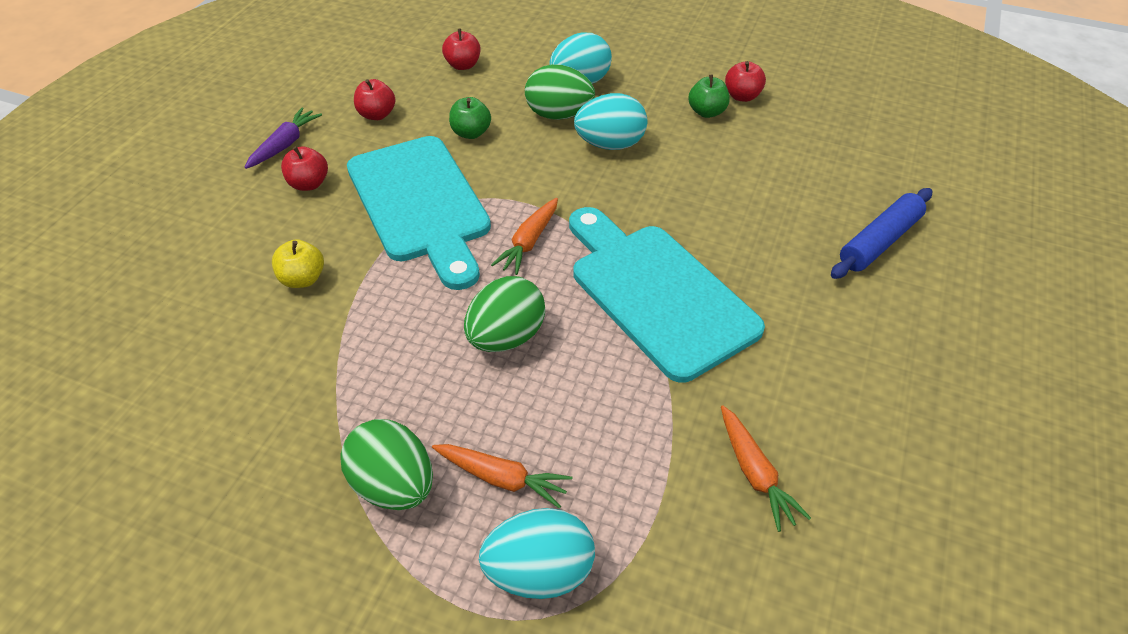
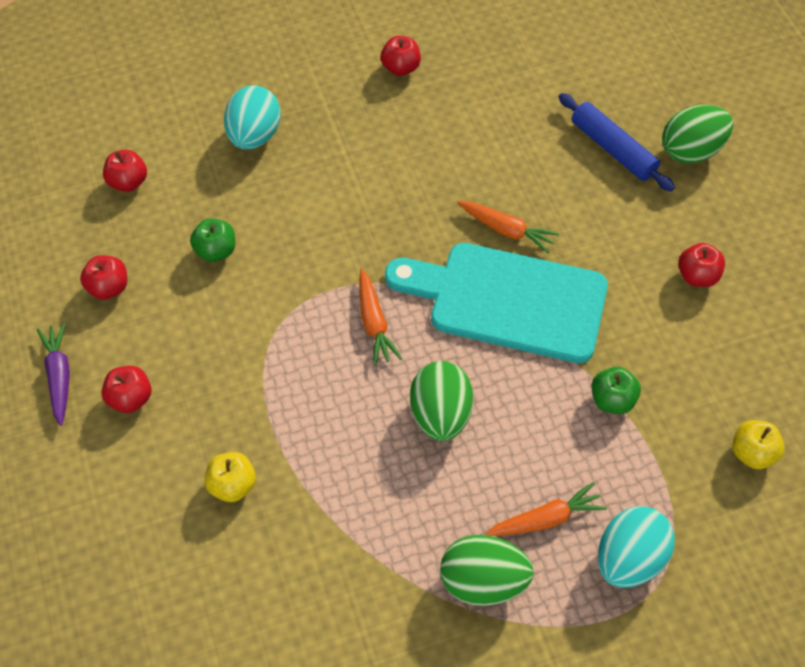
camera: 40 degrees left, 10 degrees up
turquoise cutting board [347,136,491,290] -> none
green egg [525,64,595,120] -> green egg moved to [662,105,733,164]
turquoise egg [574,93,647,150] -> none
green apple [688,74,730,118] -> green apple moved to [592,367,641,414]
orange carrot [721,405,811,532] -> orange carrot moved to [458,201,559,253]
blue rolling pin [831,188,932,279] -> blue rolling pin turned 45 degrees counterclockwise [559,93,675,191]
none -> red apple [678,243,725,287]
none -> yellow apple [732,420,785,469]

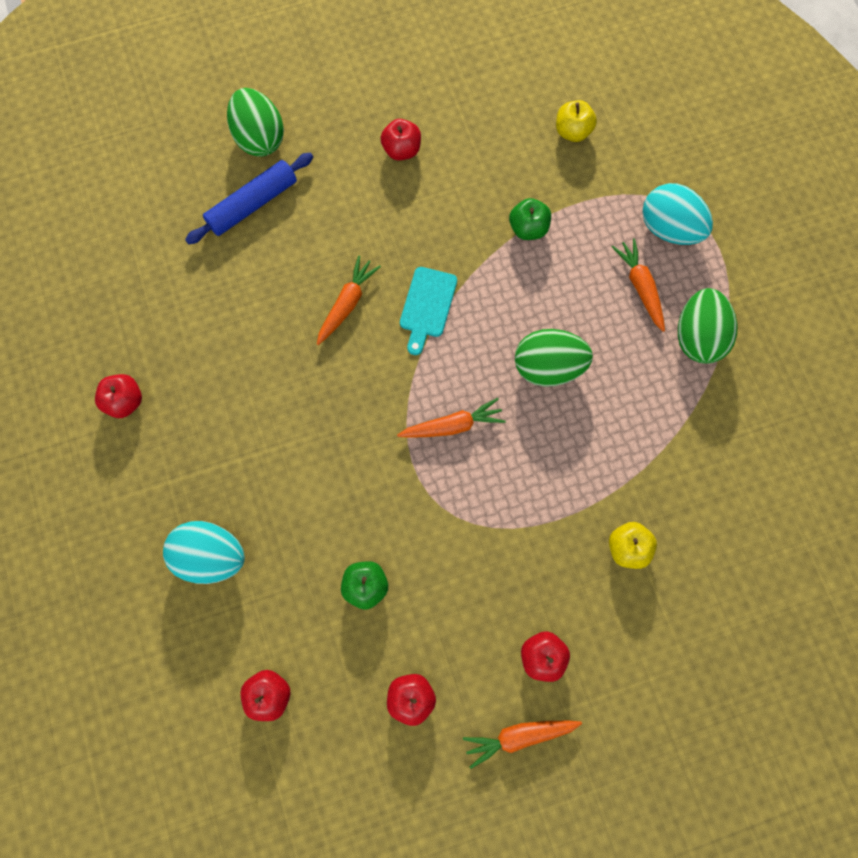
camera: 90 degrees left, 15 degrees up
purple carrot [37,323,70,426] -> orange carrot [463,720,582,769]
turquoise cutting board [385,243,608,363] -> turquoise cutting board [400,267,457,355], size x0.45

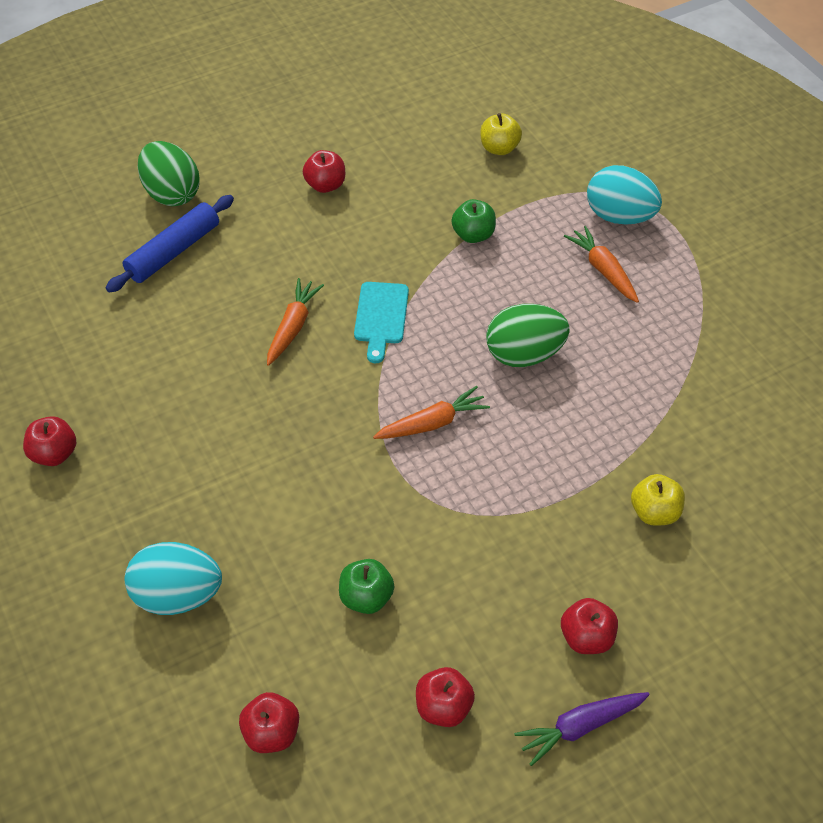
camera: 10 degrees left, 20 degrees down
orange carrot [463,720,582,769] -> purple carrot [514,692,650,766]
green egg [678,288,737,364] -> none

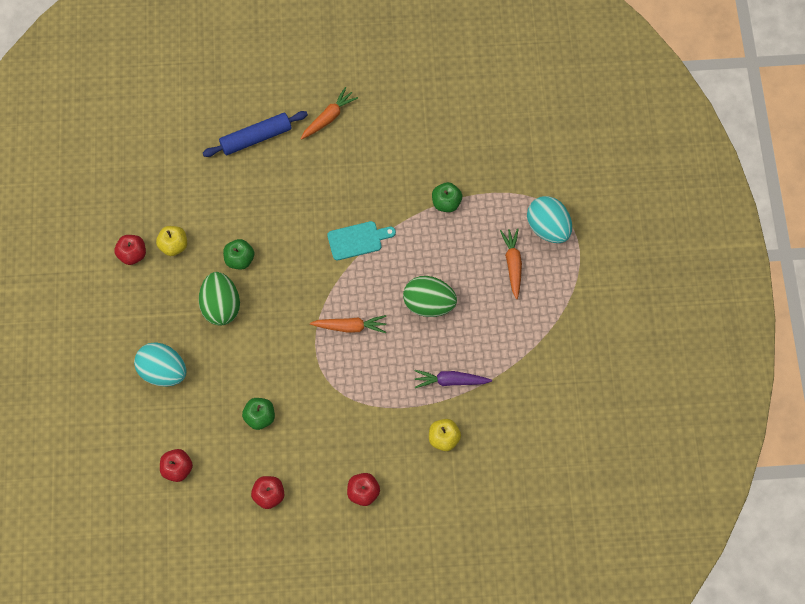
camera: 25 degrees right, 15 degrees up
green egg [138,141,200,206] -> green egg moved to [199,272,240,326]
orange carrot [267,278,324,366] -> orange carrot moved to [300,87,358,140]
red apple [303,150,345,193] -> none
turquoise cutting board [354,282,409,363] -> turquoise cutting board turned 135 degrees counterclockwise [327,221,396,260]
yellow apple [480,113,522,155] -> yellow apple moved to [156,226,187,256]
purple carrot [514,692,650,766] -> purple carrot moved to [415,370,492,388]
none -> green apple [223,239,254,270]

